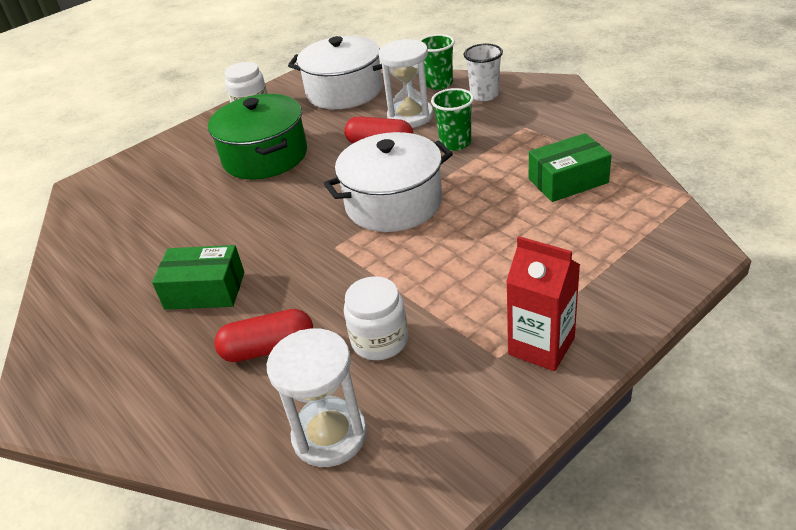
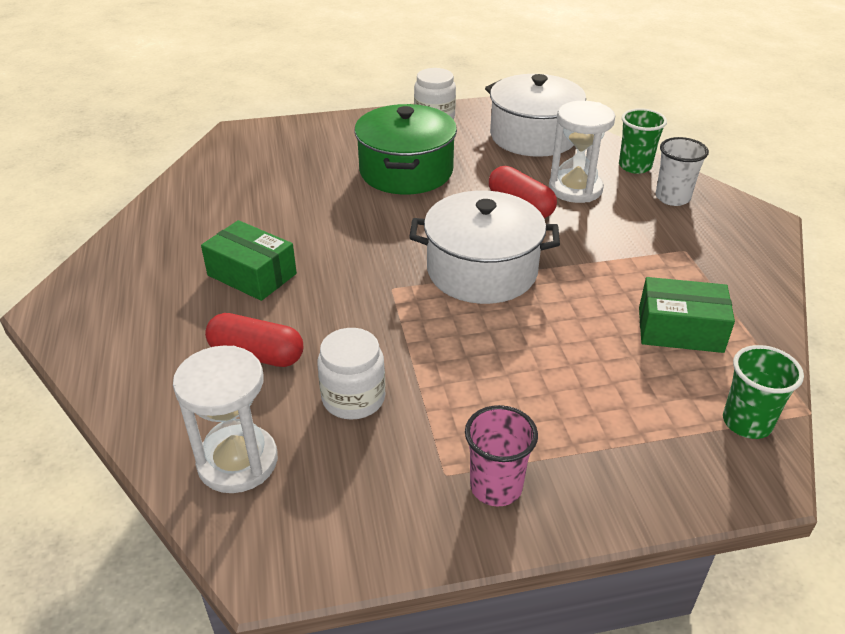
camera: 25 degrees right, 0 degrees up
green cup [431,88,474,151] -> green cup moved to [723,345,804,439]
red carton [506,236,580,371] -> pink cup [465,405,538,506]

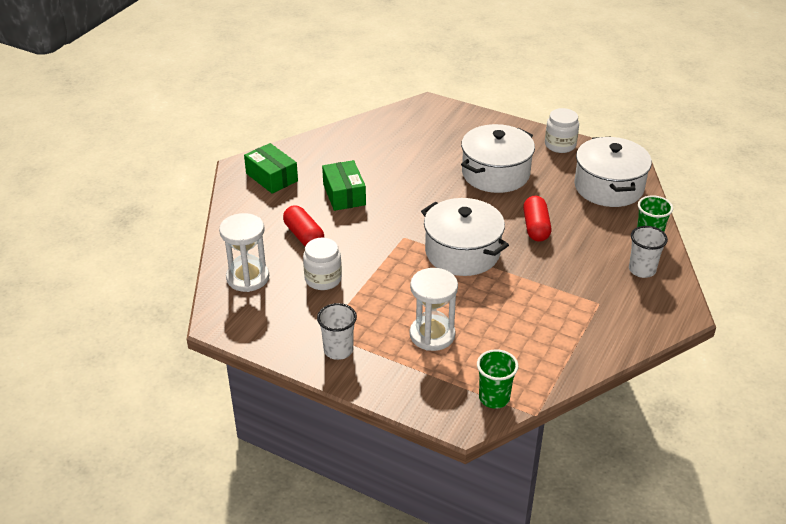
camera: 40 degrees right, 0 degrees up
green pot [354,104,457,195] -> white pot [461,124,535,193]
pink cup [465,405,538,506] -> white cup [317,303,357,360]
white hourglass [549,101,615,203] -> white hourglass moved to [410,268,458,351]
green box [639,277,735,353] -> green box moved to [244,143,298,194]

